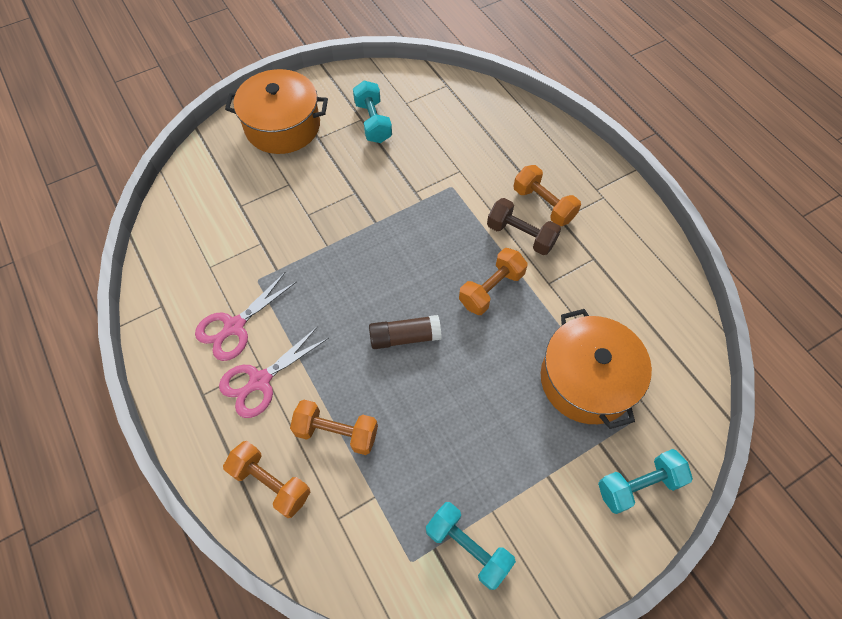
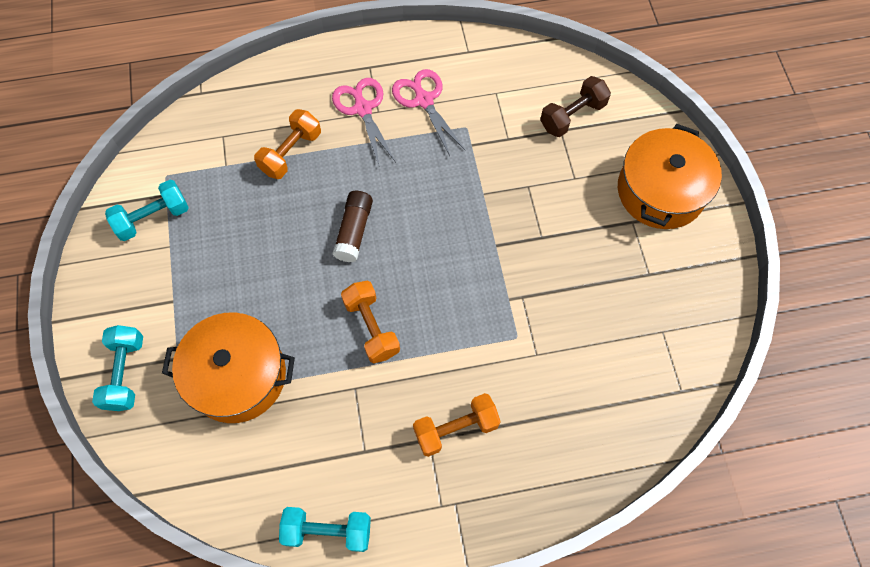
camera: 110 degrees right, 5 degrees up
orange dumbbell [223,441,310,518] -> none
turquoise dumbbell [353,81,392,143] -> turquoise dumbbell moved to [279,507,371,552]
brown dumbbell [487,198,561,255] -> brown dumbbell moved to [540,76,611,137]

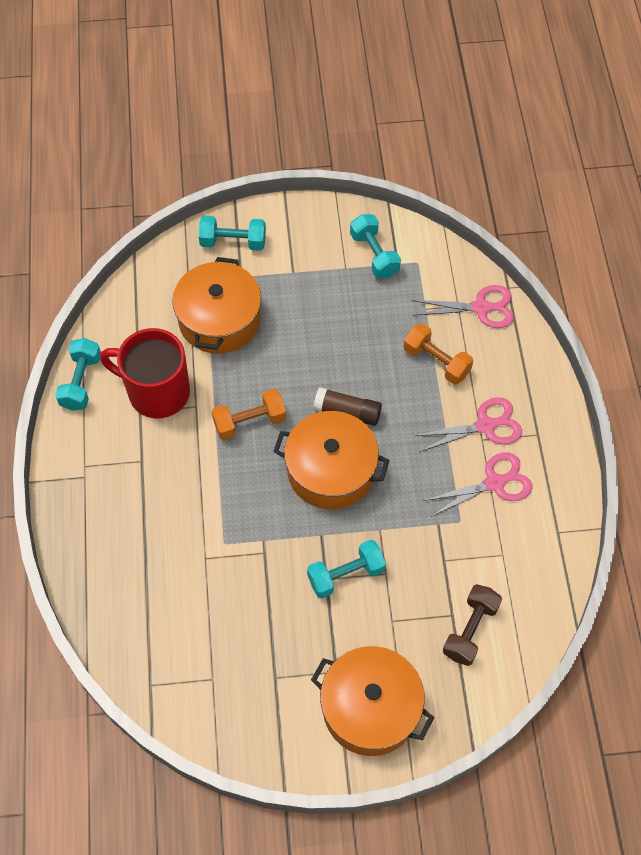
camera: 95 degrees right, 5 degrees down
orange dumbbell [413,393,501,457] -> none
brown dumbbell [540,76,611,137] -> brown dumbbell turned 60 degrees clockwise [443,584,502,666]
none -> red mug [100,328,190,418]
none -> orange pot [273,411,390,509]
none -> turquoise dumbbell [307,540,386,598]
none -> pink scissors [412,285,514,328]

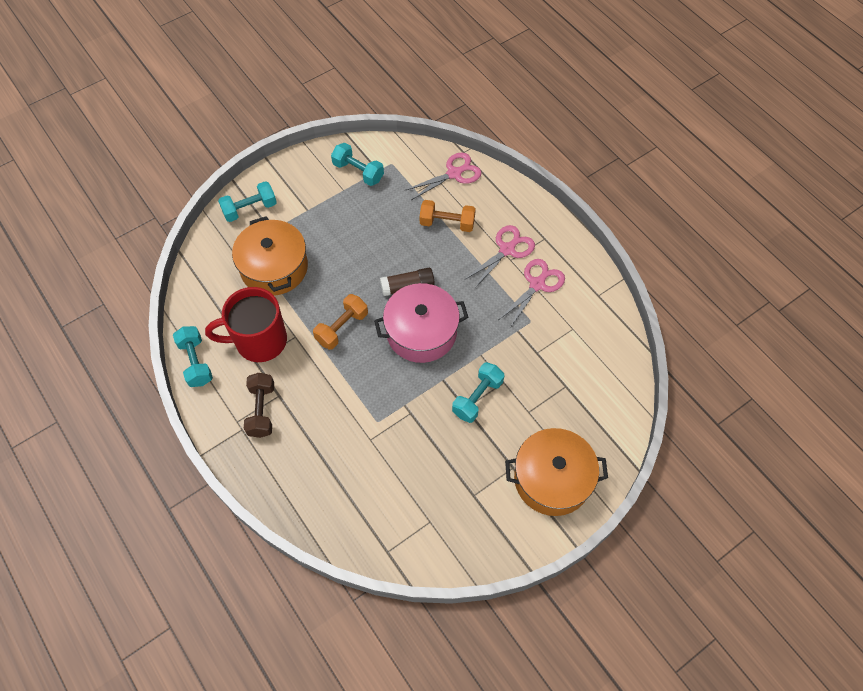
camera: 30 degrees left, 0 degrees up
orange pot [273,411,390,509] -> pink pot [374,283,468,363]
brown dumbbell [443,584,502,666] -> brown dumbbell moved to [244,373,274,438]

